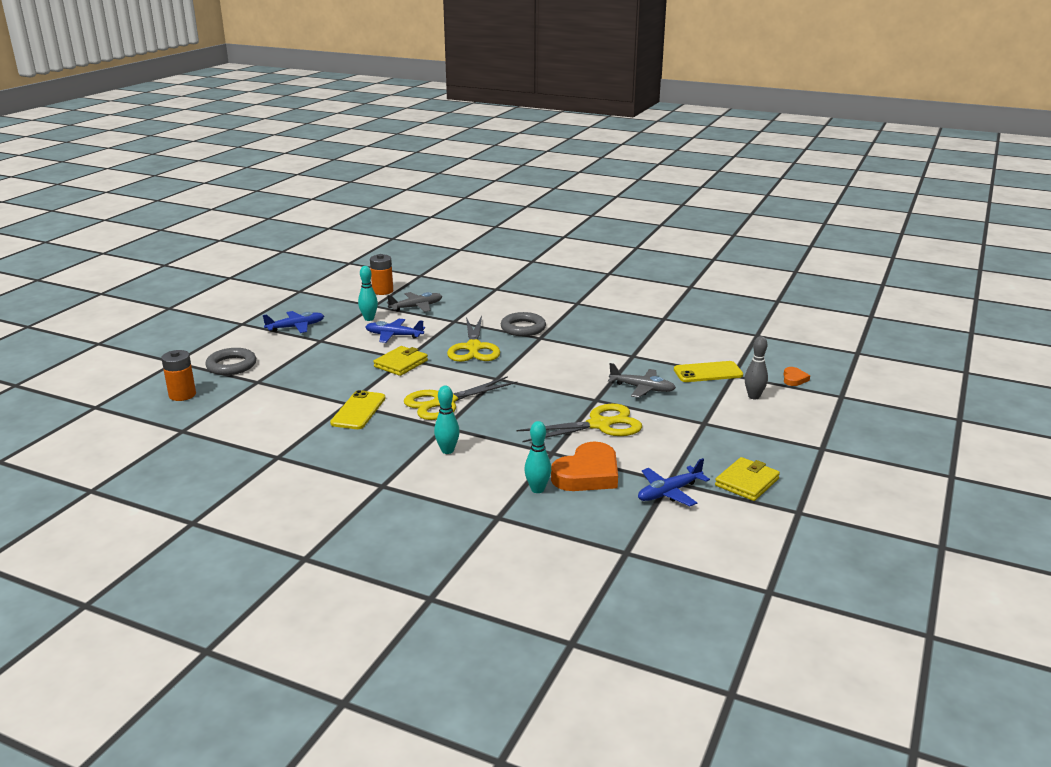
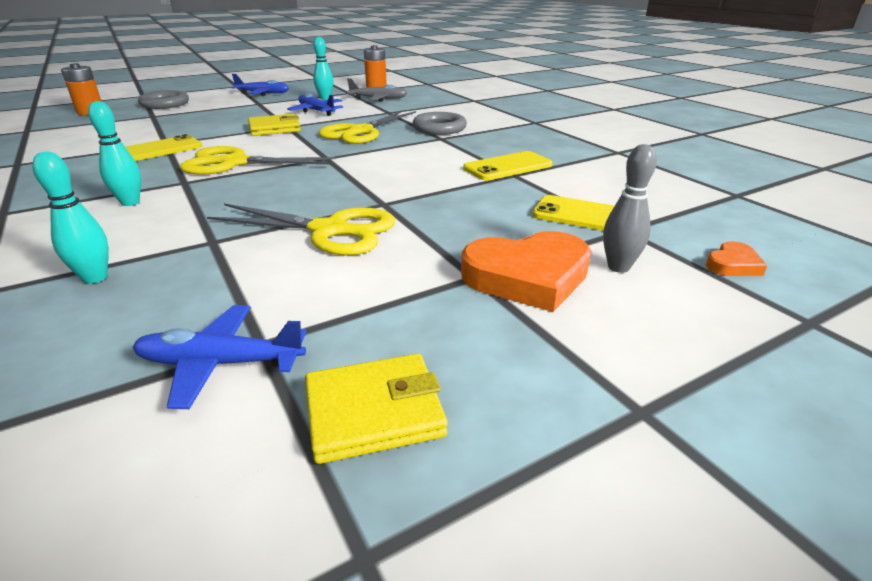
camera: 35 degrees right, 5 degrees up
orange heart [551,442,618,491] -> orange heart moved to [461,231,591,312]
grey plane [608,363,676,398] -> none
none -> yellow phone [463,151,553,180]

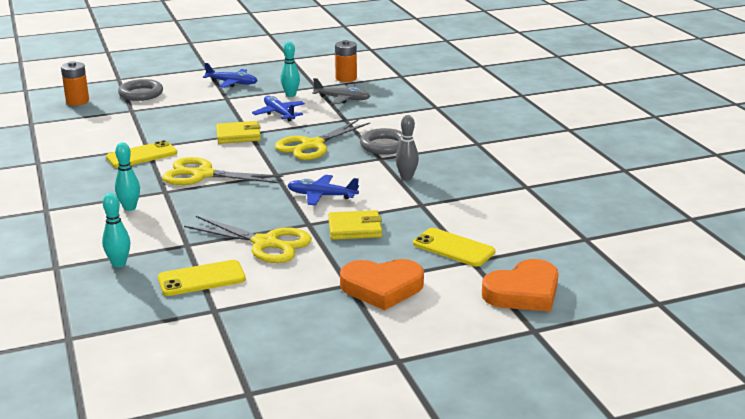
camera: 10 degrees right, 5 degrees down
blue plane [133,305,306,409] -> blue plane moved to [287,175,359,205]
yellow wallet [305,353,447,464] -> yellow wallet moved to [328,210,382,240]
yellow phone [463,151,553,180] -> yellow phone moved to [158,260,246,296]
grey bowling pin [603,144,657,273] -> grey bowling pin moved to [396,115,419,180]
orange heart [706,241,767,276] -> orange heart [482,259,559,312], size x2.12

